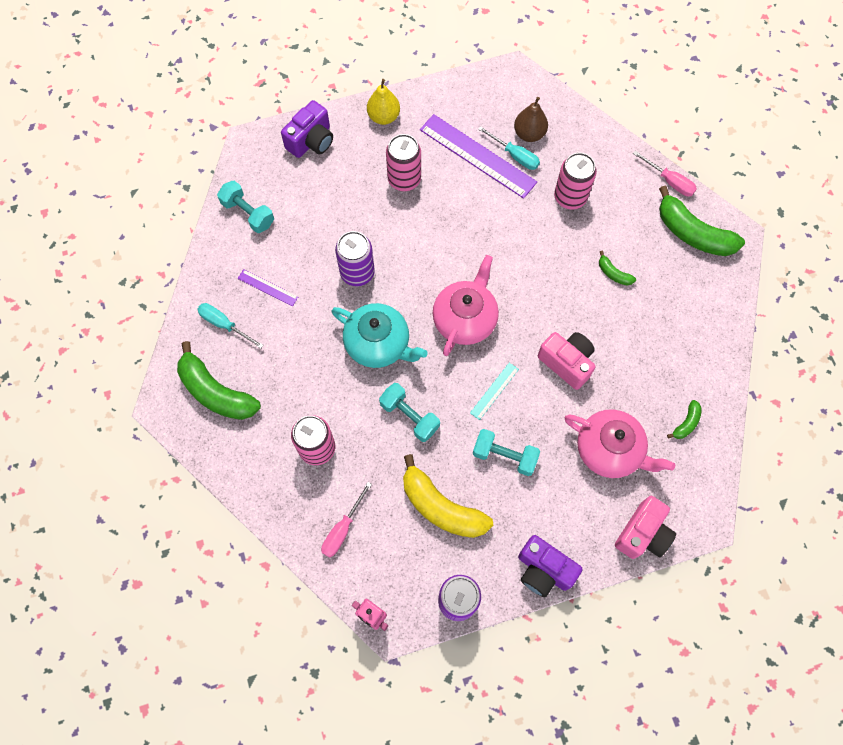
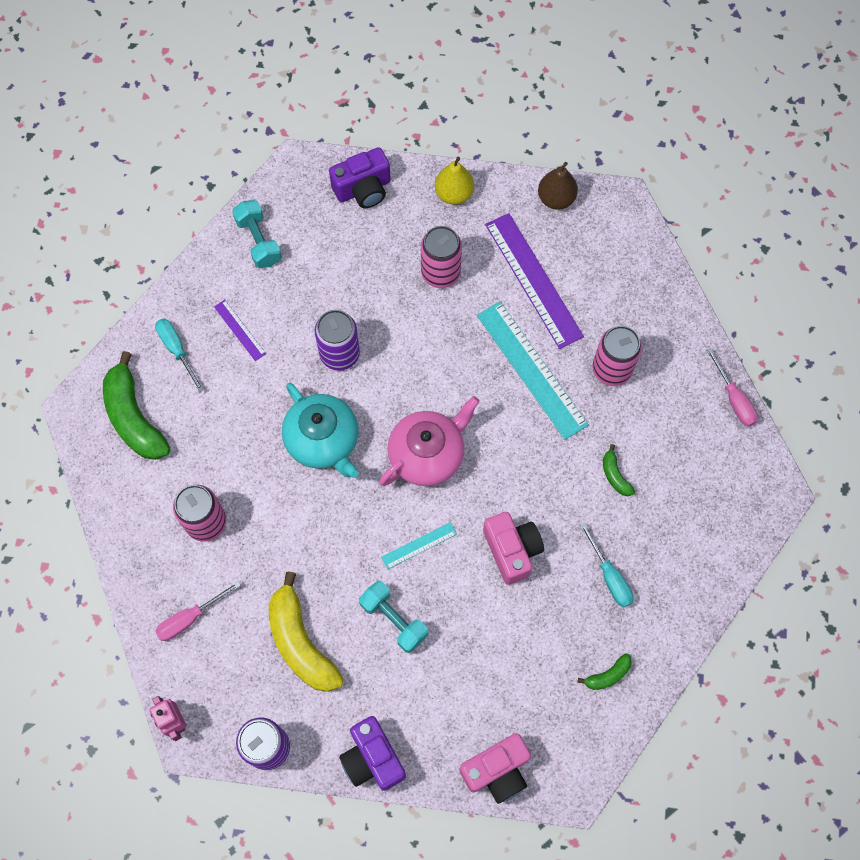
camera: 25 degrees right, 0 degrees up
turquoise dumbbell [379,383,440,442] -> none
turquoise screwdriver [478,126,540,170] -> turquoise screwdriver moved to [580,522,634,608]
brown pear [514,97,548,142] -> brown pear moved to [538,162,578,210]
pink teapot [564,409,675,478] -> none
green banana [659,186,745,256] -> none
none -> turquoise ruler [477,301,589,440]

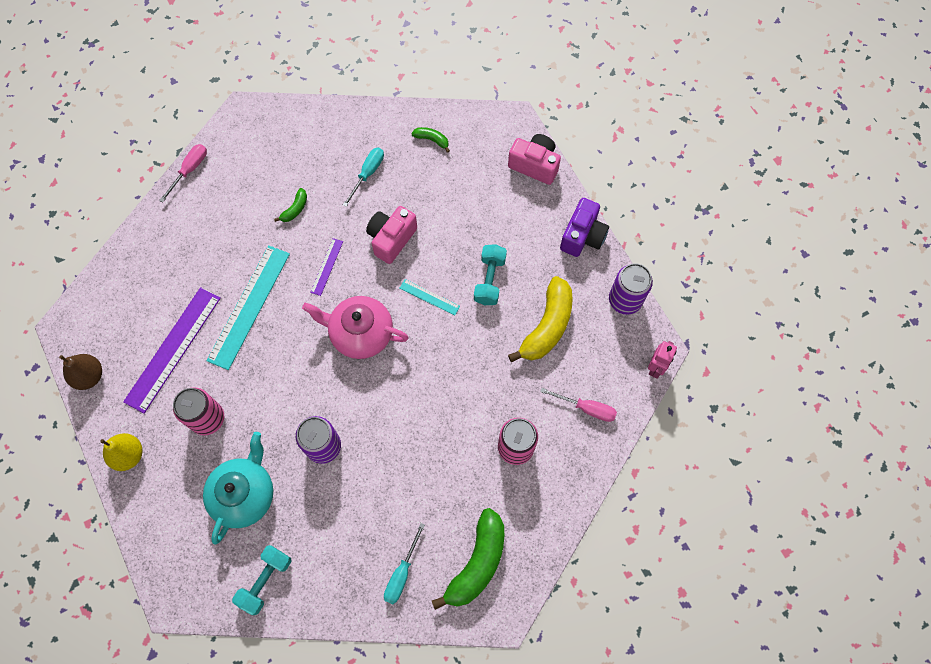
camera: 125 degrees left, 0 degrees up
purple ruler [214,300,266,361] -> purple ruler moved to [310,238,343,296]
turquoise teapot [282,383,359,478] -> turquoise teapot moved to [203,432,273,545]
purple camera [329,147,391,208] -> none
pink can [592,326,642,386] -> none

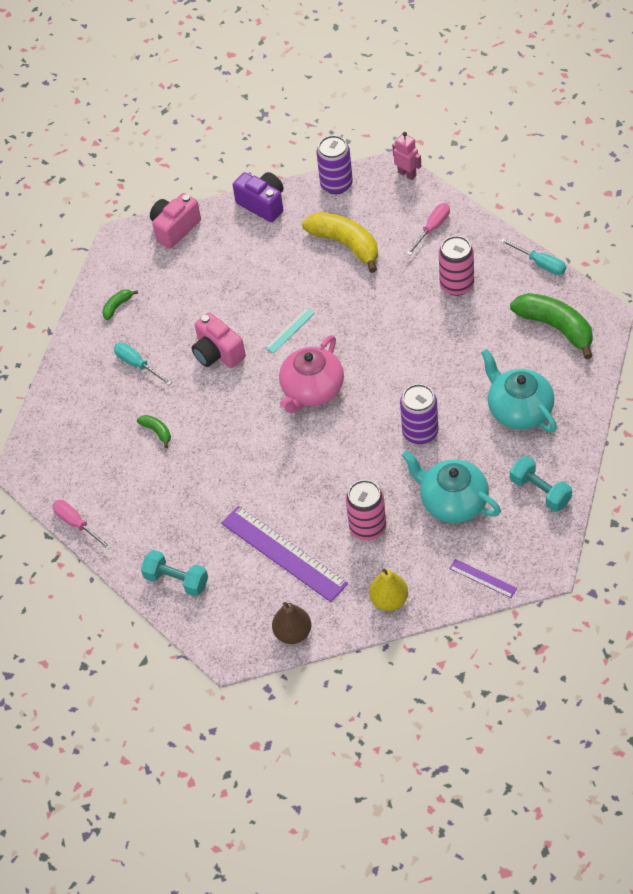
camera: 70 degrees left, 15 degrees down
turquoise ruler [207,245,290,370] -> none
purple ruler [310,238,343,296] -> purple ruler moved to [449,559,517,598]
turquoise screwdriver [384,523,425,604] -> turquoise screwdriver moved to [500,238,566,275]
turquoise dumbbell [474,244,507,305] -> turquoise dumbbell moved to [141,550,208,597]
none -> turquoise teapot [481,349,557,432]

